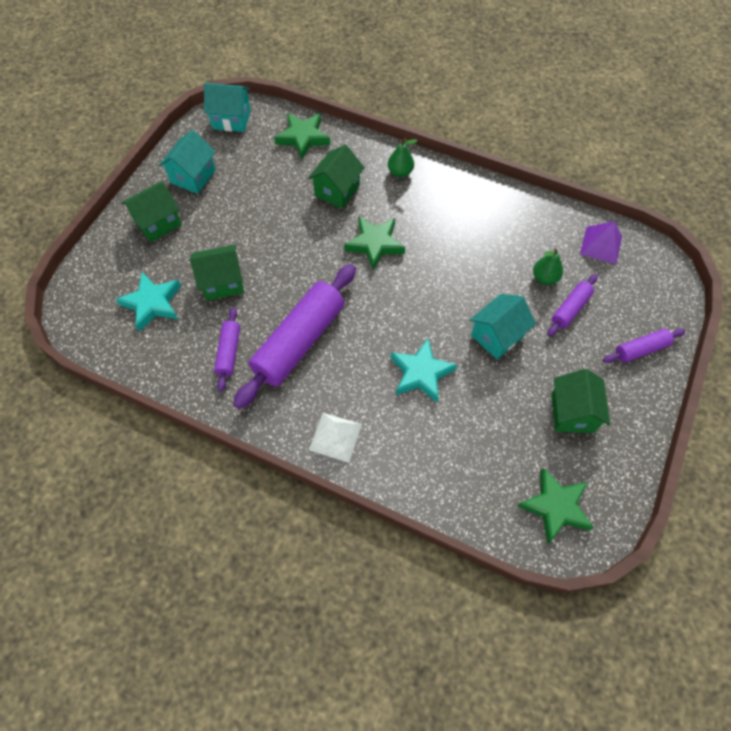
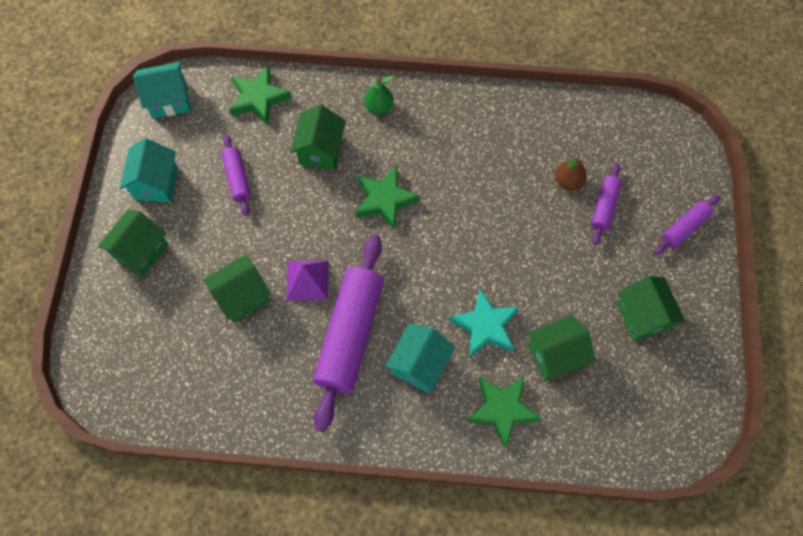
camera: 20 degrees left, 5 degrees up
turquoise star [116,272,181,332] -> none
purple rolling pin [214,307,240,392] -> purple rolling pin moved to [221,135,251,216]
white pyramid [309,413,362,463] -> none
turquoise house [470,294,536,359] -> turquoise house moved to [385,323,455,392]
green star [518,467,594,544] -> green star moved to [467,376,541,448]
green pear [533,249,563,285] -> brown pear [555,157,587,190]
purple pyramid [580,221,622,264] -> purple pyramid moved to [286,261,329,301]
none -> green house [527,315,595,381]

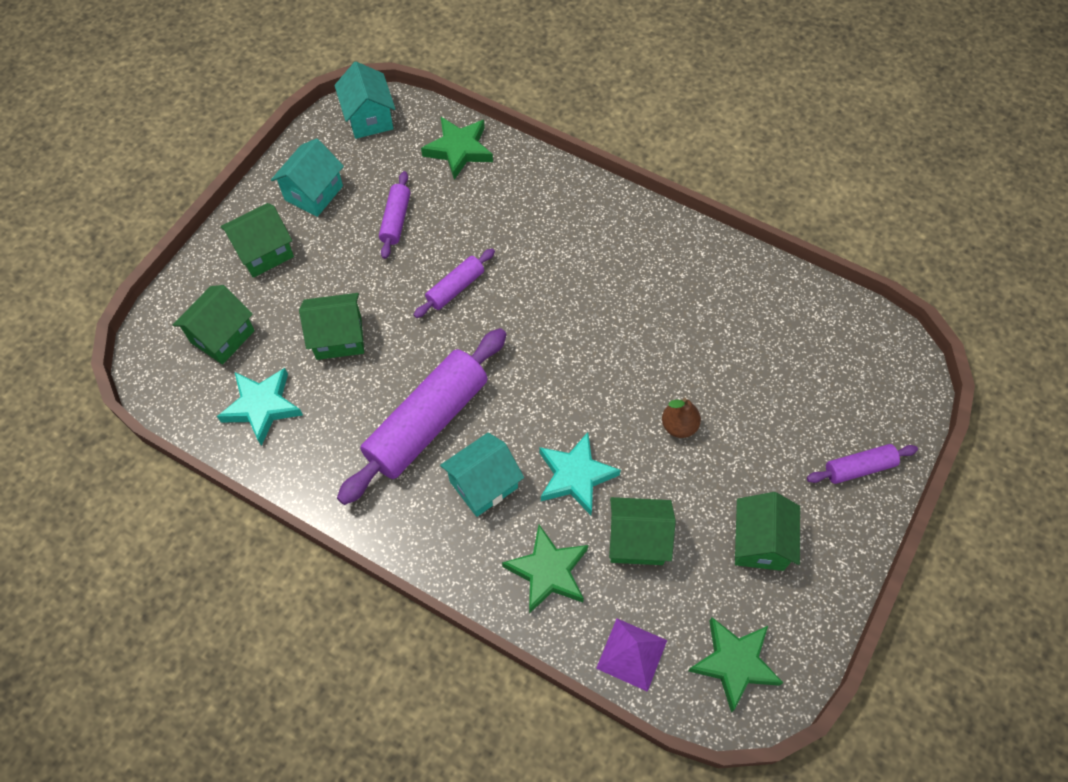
camera: 25 degrees right, 5 degrees down
turquoise house [133,62,191,119] -> turquoise house turned 60 degrees clockwise [334,62,395,139]
purple pyramid [286,261,329,301] -> purple pyramid moved to [596,619,667,692]
green house [290,105,346,170] -> green house moved to [173,285,255,365]
green star [355,166,420,230] -> green star moved to [688,617,783,713]
green pear [364,76,394,115] -> none
brown pear [555,157,587,190] -> brown pear moved to [662,398,701,438]
purple rolling pin [591,163,622,245] -> purple rolling pin moved to [414,248,495,318]
none -> turquoise star [217,368,303,446]

